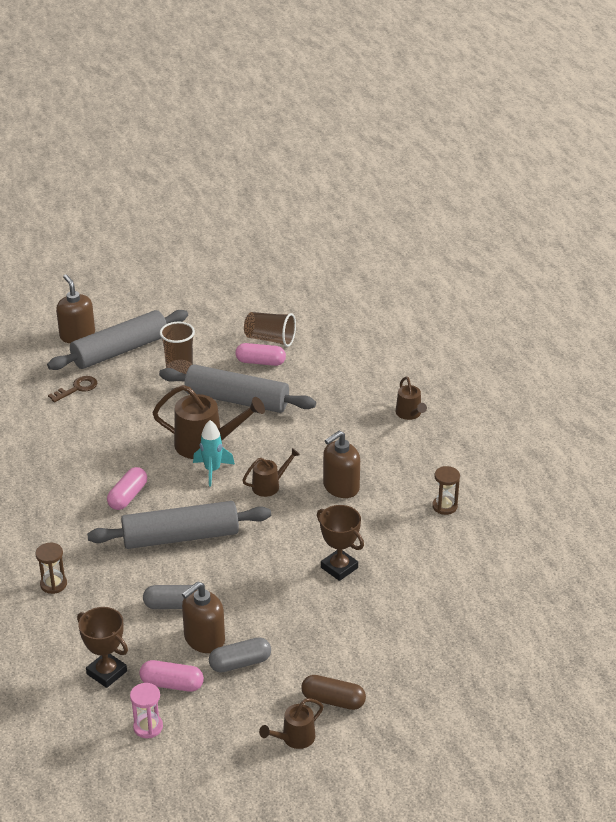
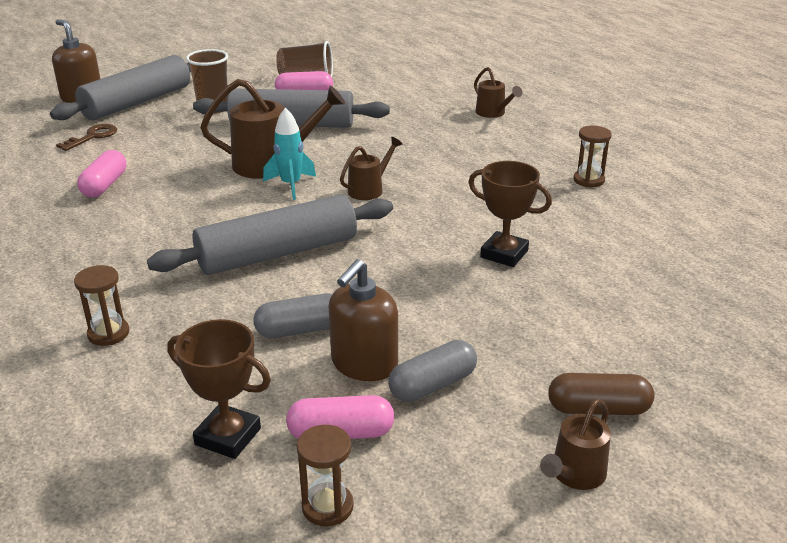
camera: 15 degrees left, 5 degrees down
pink capsule [107,467,147,510] -> pink capsule moved to [77,150,126,197]
pink hourglass [130,683,163,738] -> brown hourglass [297,425,354,526]
brown soap dispenser [323,431,360,498] -> none

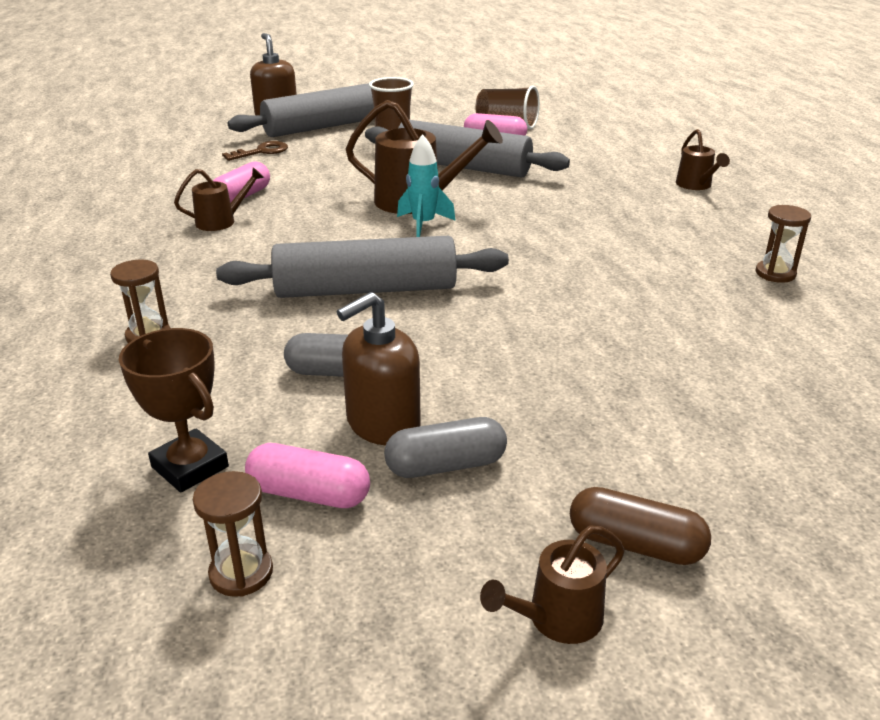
camera: 20 degrees right, 0 degrees up
brown watering can [340,137,403,200] -> brown watering can moved to [174,167,264,231]
brown trophy [468,161,552,267] -> none

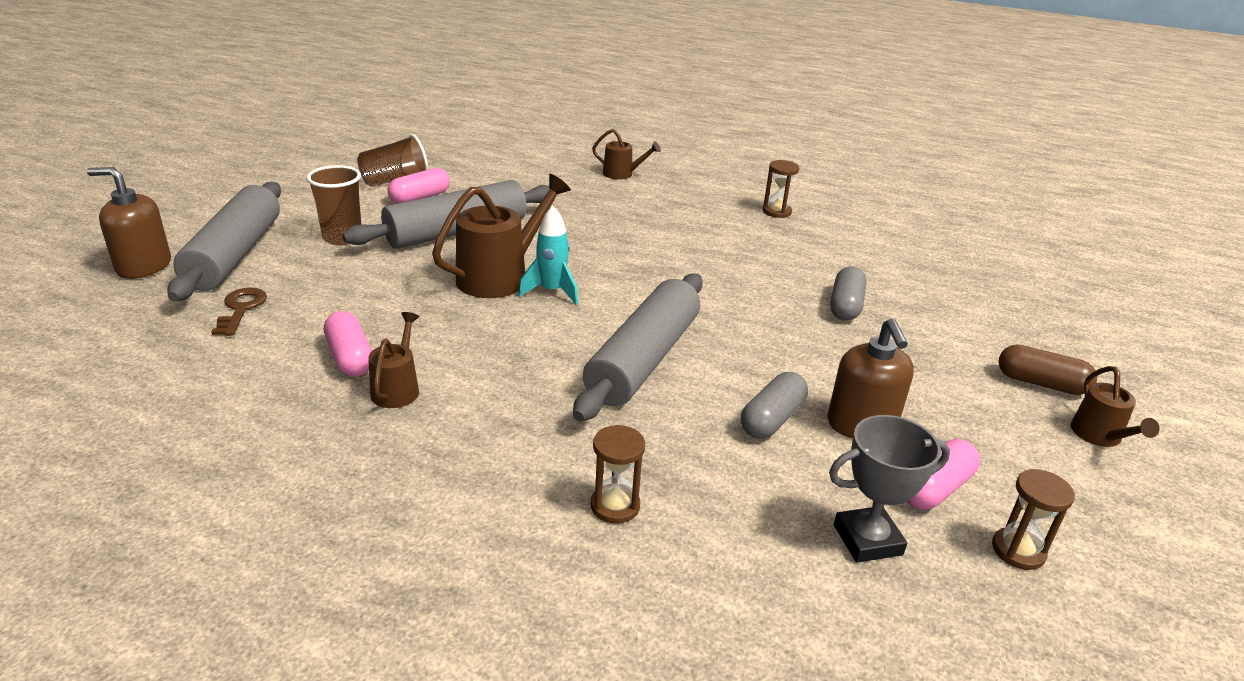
camera: 60 degrees left, 0 degrees up
brown trophy [119,328,229,493] -> grey trophy [829,415,950,563]
grey capsule [384,417,507,478] -> grey capsule moved to [830,266,867,321]
brown capsule [570,487,711,565] -> brown capsule turned 60 degrees clockwise [998,344,1097,395]

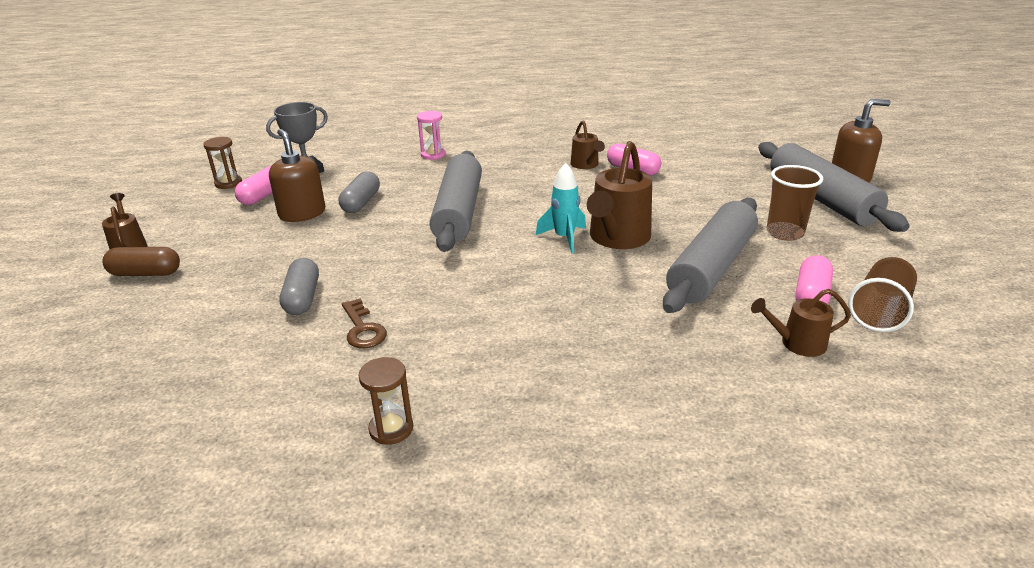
camera: 160 degrees right, 0 degrees up
brown key [211,288,267,336] -> brown key moved to [342,299,387,348]
brown hourglass [591,425,645,524] -> pink hourglass [417,111,445,160]
brown watering can [592,129,661,179] -> brown watering can moved to [751,289,851,357]

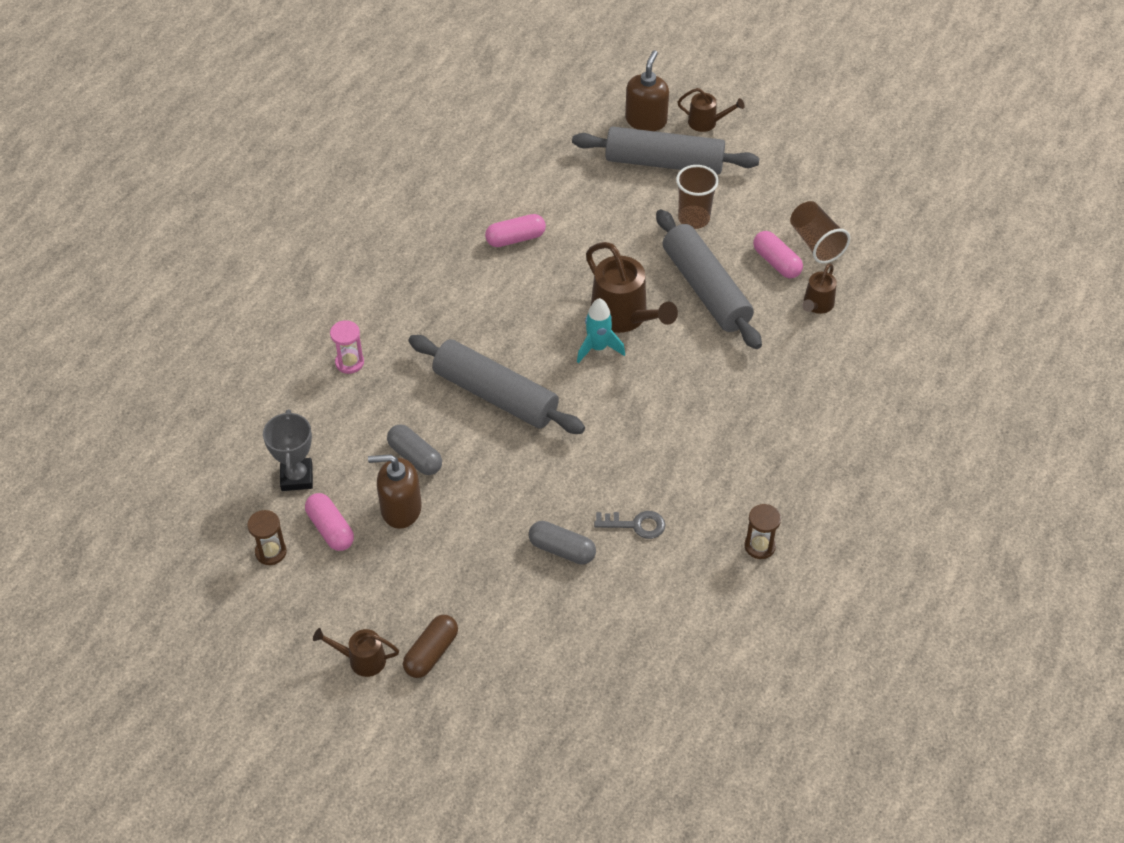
camera: 60 degrees left, 20 degrees up
brown key [342,299,387,348] -> grey key [594,511,665,539]
brown watering can [571,120,605,169] -> brown watering can moved to [677,88,744,132]

